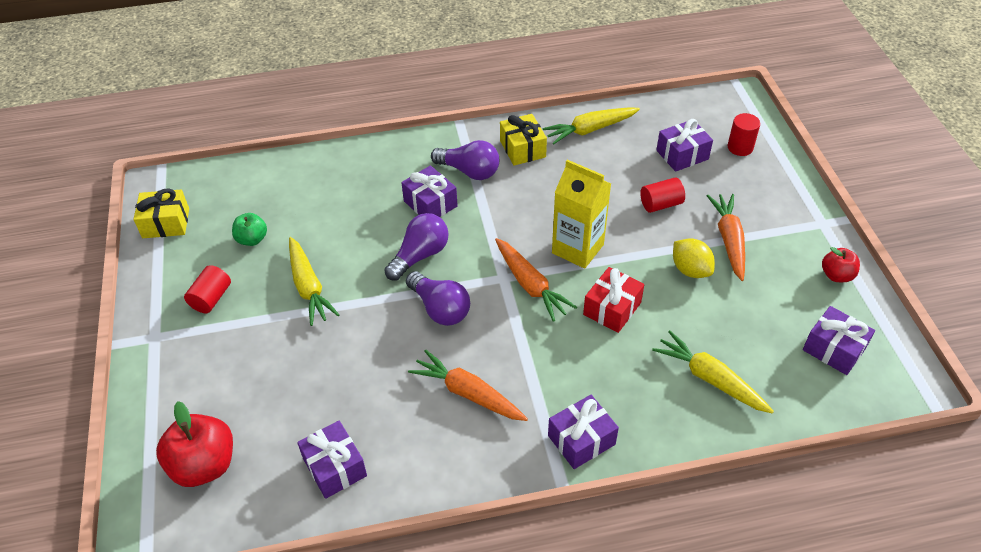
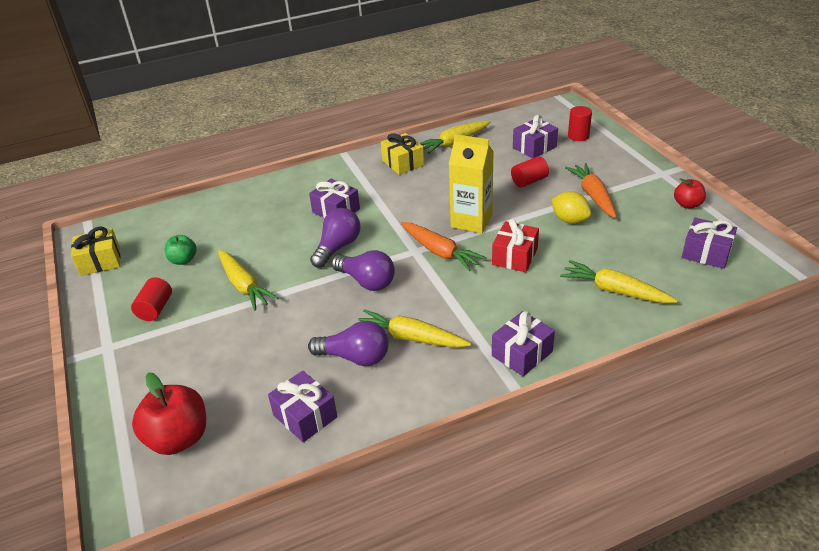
camera: 10 degrees left, 10 degrees down
orange carrot [408,349,528,421] -> yellow carrot [358,309,471,348]
purple light bulb [431,140,499,180] -> purple light bulb moved to [308,321,389,366]

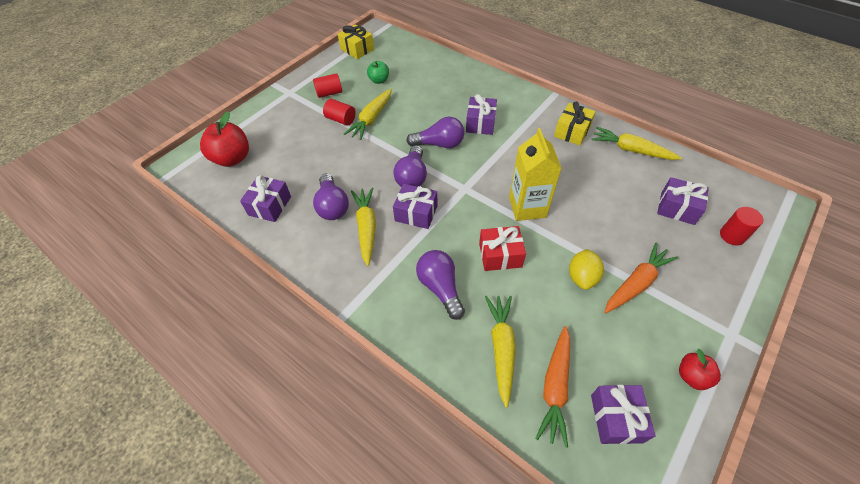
camera: 60 degrees right, 15 degrees up
orange carrot [401,222,486,271] -> orange carrot moved to [535,326,570,448]
purple gift [492,311,555,376] -> purple gift moved to [393,184,437,229]
red cylinder [511,156,549,188] -> red cylinder moved to [323,99,356,126]
none -> purple light bulb [416,250,465,320]

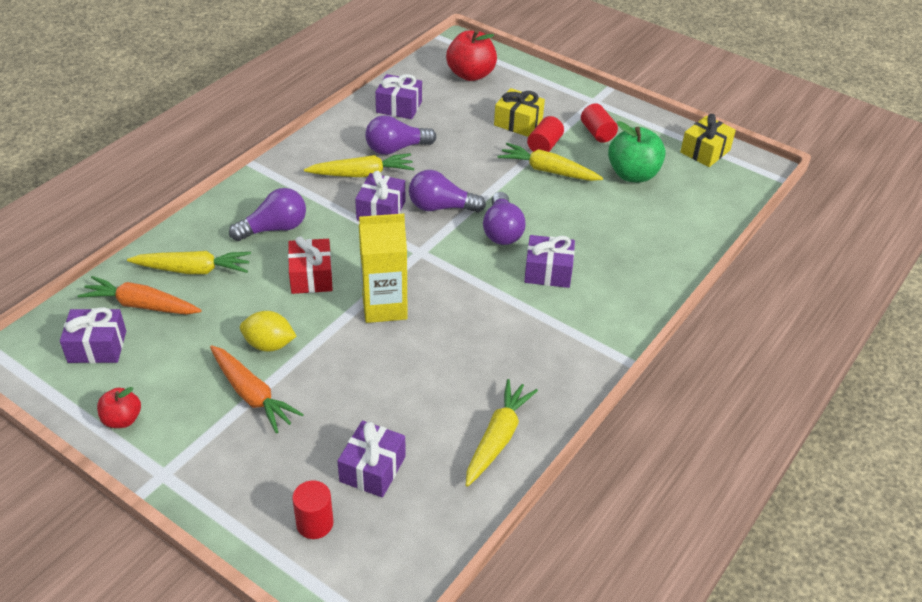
camera: 85 degrees right, 10 degrees down
green apple [367,61,389,84] -> green apple [608,121,666,183], size x1.74
yellow gift [554,102,596,145] -> yellow gift moved to [494,88,545,137]

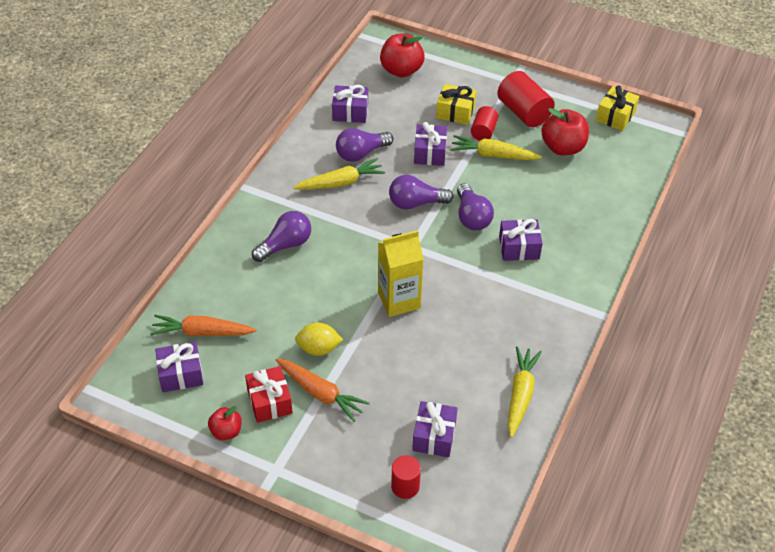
camera: 10 degrees left, 5 degrees up
yellow carrot [127,251,251,274] -> none
red gift [288,236,333,294] -> red gift moved to [245,366,293,423]
purple gift [355,171,405,221] -> purple gift moved to [414,122,447,166]
red cylinder [581,103,618,143] -> red cylinder [497,71,555,127], size x1.68
green apple [608,121,666,183] -> red apple [541,108,589,155]

